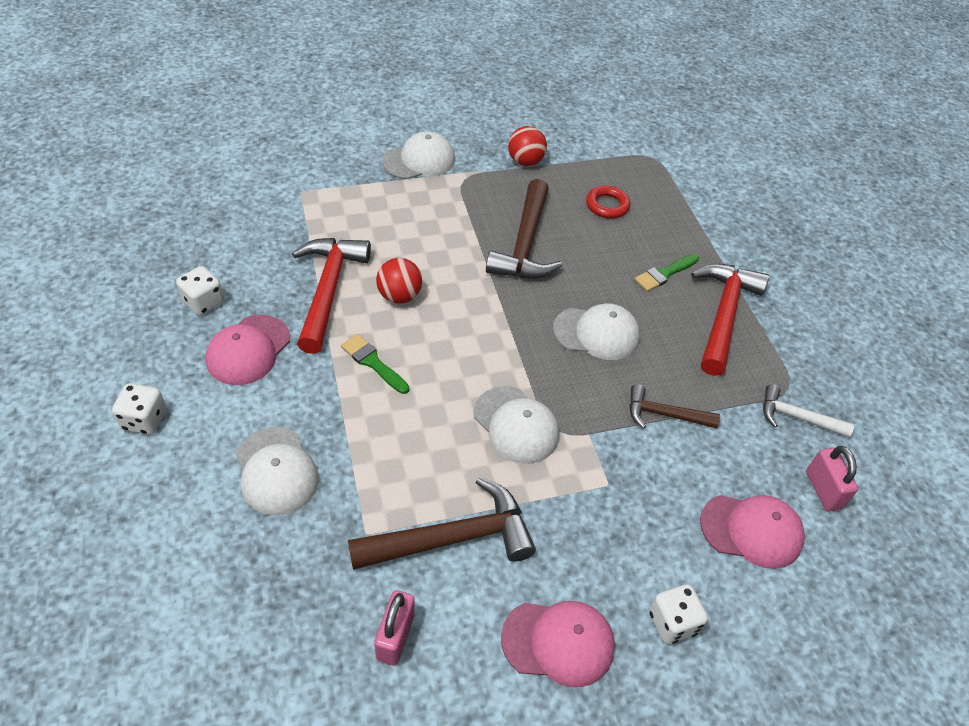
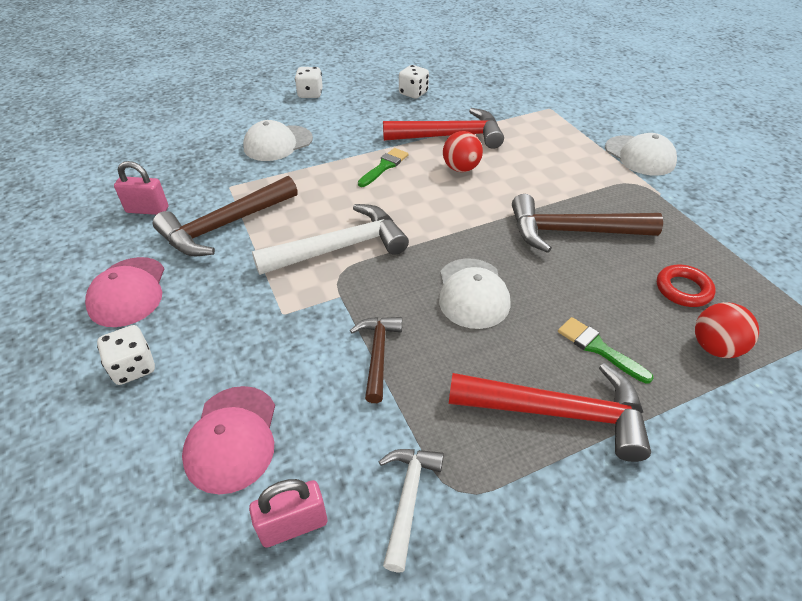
camera: 85 degrees right, 5 degrees down
pink cap [206,315,290,385] -> none
brown hammer [348,477,536,570] -> brown hammer turned 75 degrees clockwise [153,176,298,256]
white cap [474,386,559,464] -> white hammer [252,204,409,275]
red ball [508,126,547,166] -> red ball moved to [695,302,759,358]

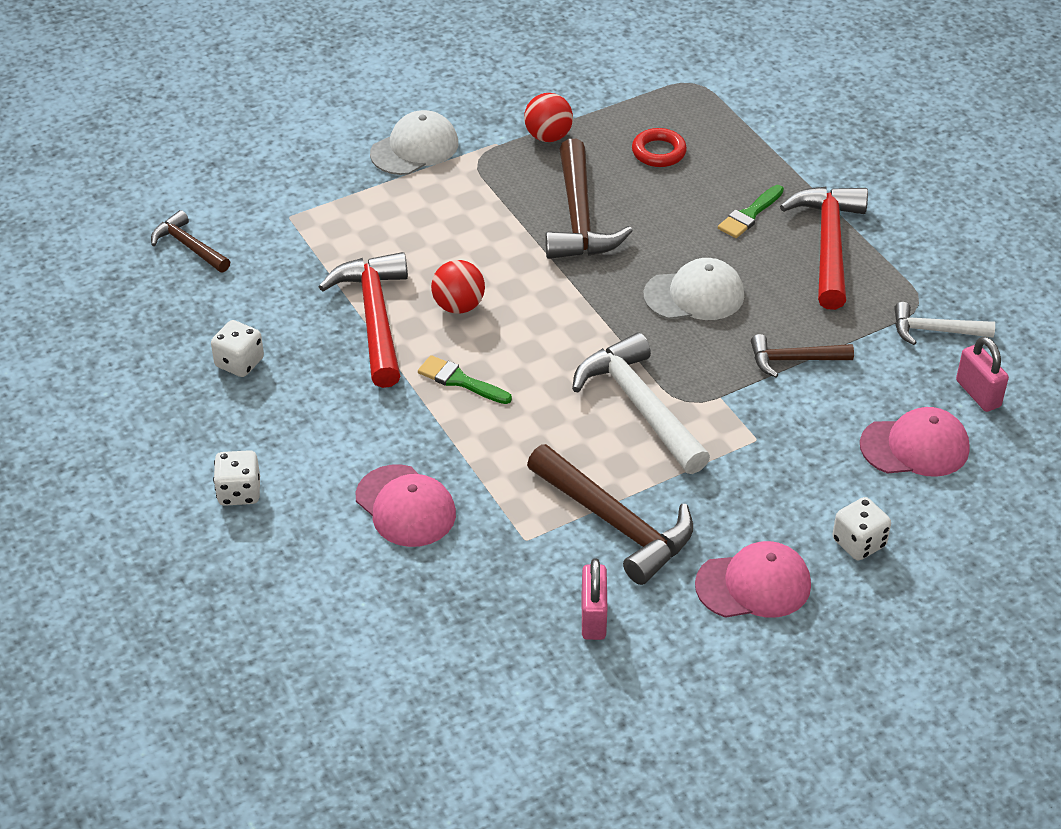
camera: 95 degrees left, 0 degrees up
white cap [243,120,313,161] -> pink cap [356,464,456,547]
red ball [695,302,759,358] -> red ball moved to [524,93,573,142]
none -> brown hammer [151,210,230,272]

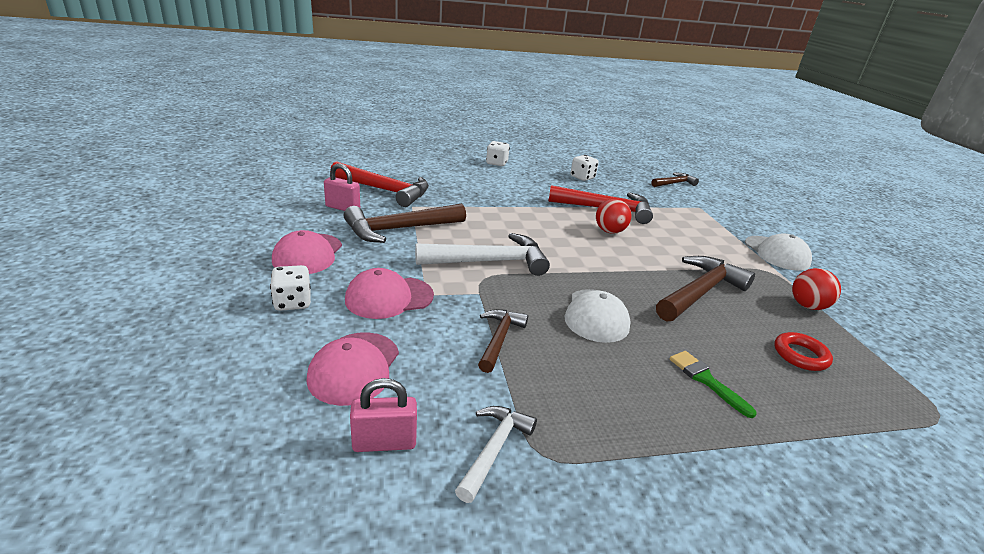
camera: 105 degrees right, 15 degrees down
pink cap [356,464,456,547] -> pink cap moved to [345,268,434,319]
green brush [418,355,512,404] -> none
brown hammer [545,139,632,259] -> brown hammer turned 120 degrees clockwise [656,256,755,321]
red hammer [780,187,868,310] -> red hammer moved to [331,161,429,207]

